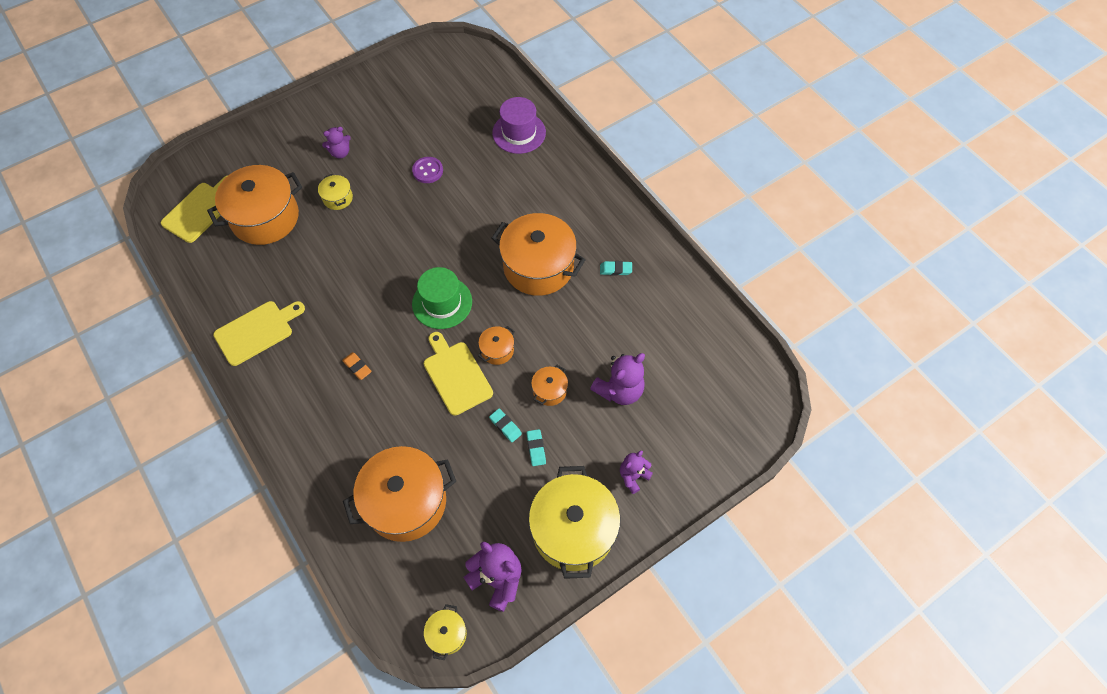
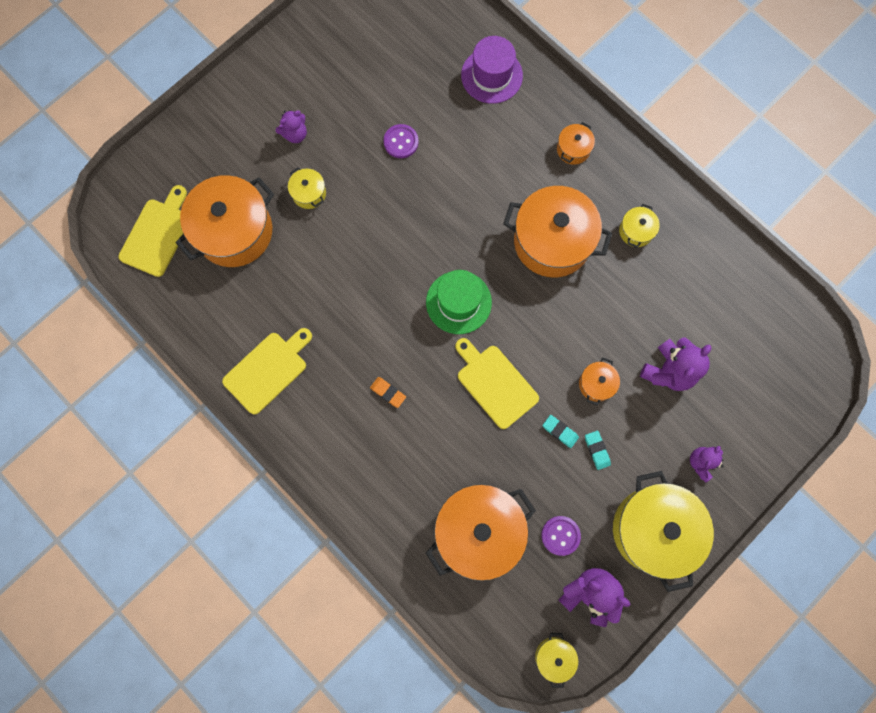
camera: 10 degrees left, 15 degrees up
orange pot [478,326,515,365] -> orange pot moved to [557,122,595,165]
turquoise eraser [600,261,632,276] -> yellow pot [619,204,660,248]
none -> purple button [541,516,581,556]

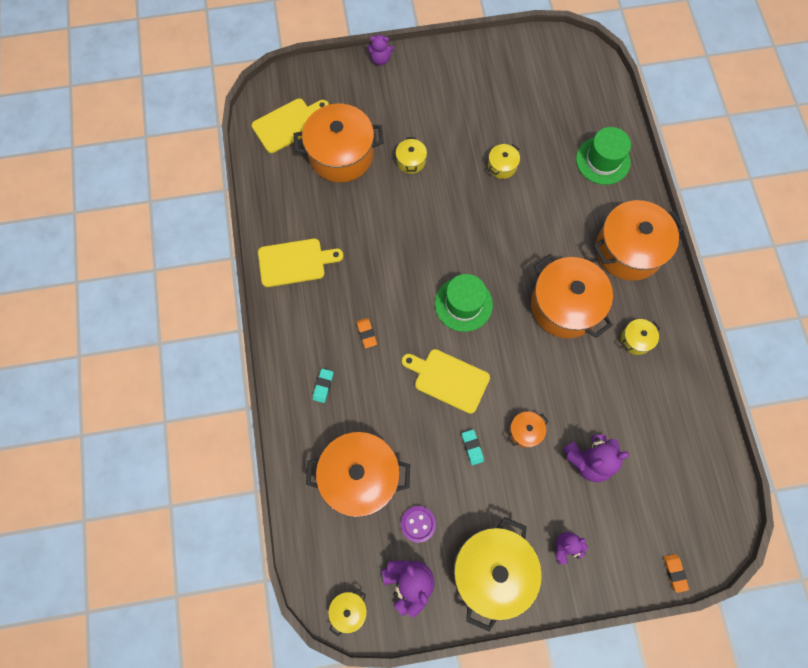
camera: 35 degrees right, 5 degrees down
purple teddy bear [276,110,307,143] -> purple teddy bear moved to [367,34,394,65]
purple button [384,124,419,158] -> yellow pot [488,144,520,179]
yellow cutting board [455,338,539,429] -> yellow cutting board turned 60 degrees counterclockwise [402,349,490,414]
purple hat [461,36,523,104] -> green hat [576,127,631,185]
orange pot [557,122,595,165] -> orange pot [593,200,684,281], size x2.24
turquoise eraser [585,431,611,470] -> turquoise eraser moved to [313,368,333,403]
none -> orange eraser [664,554,689,593]

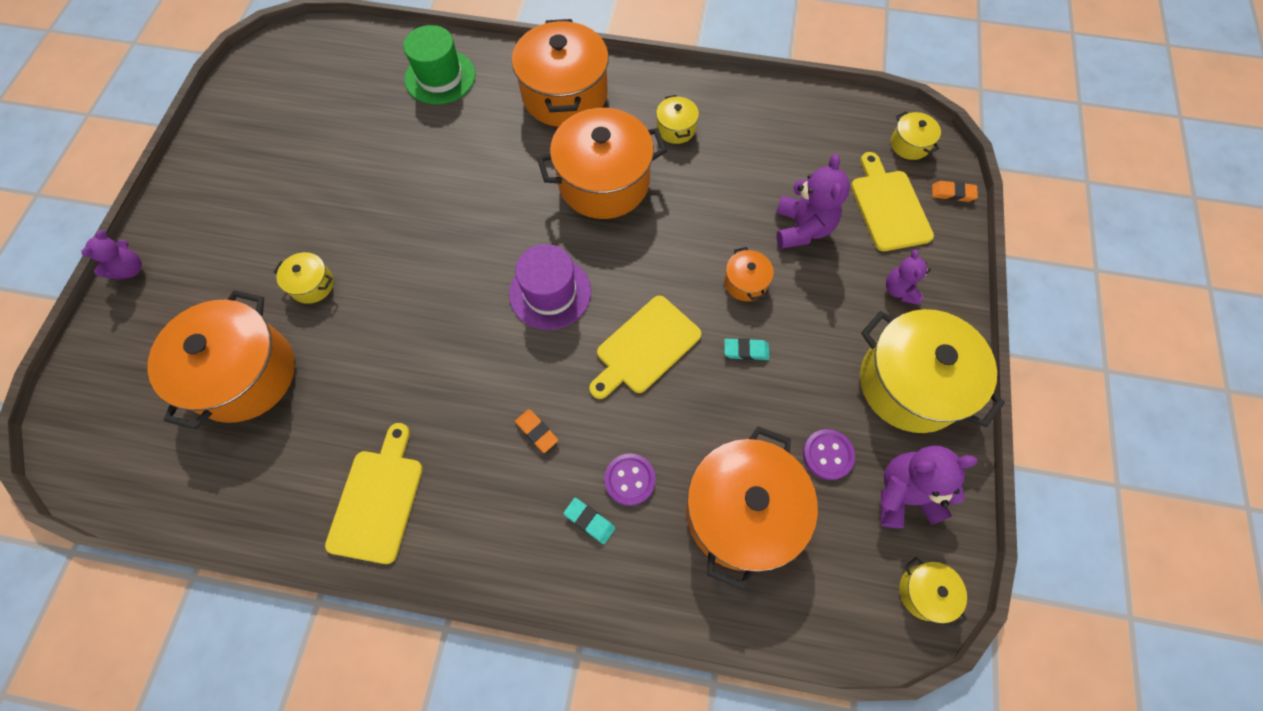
camera: 70 degrees left, 5 degrees down
yellow cutting board [252,98,329,153] -> yellow cutting board moved to [851,152,934,251]
orange eraser [356,318,377,348] -> orange eraser turned 45 degrees clockwise [515,409,558,453]
green hat [435,274,493,332] -> purple hat [509,244,591,330]
yellow pot [488,144,520,179] -> yellow pot moved to [891,111,941,160]
none -> purple button [604,453,656,506]

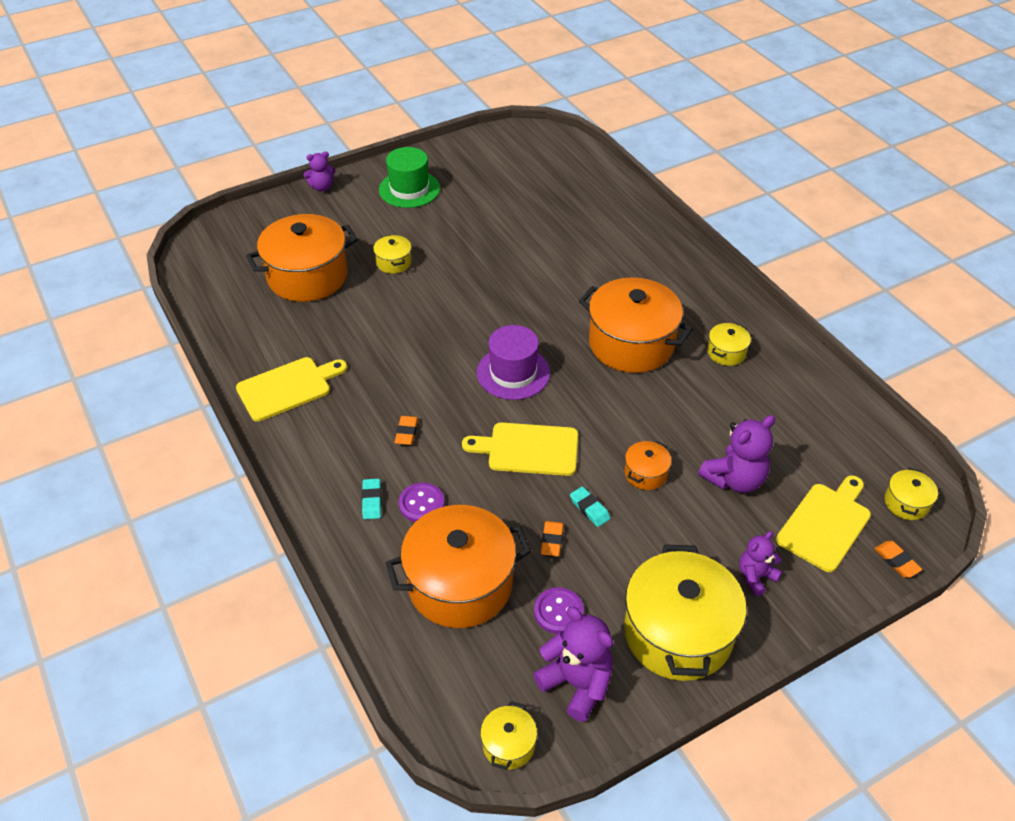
camera: 50 degrees right, 20 degrees down
green hat [403,25,475,104] -> green hat moved to [379,147,440,208]
orange pot [512,19,609,127] -> none
none -> orange eraser [541,521,564,556]

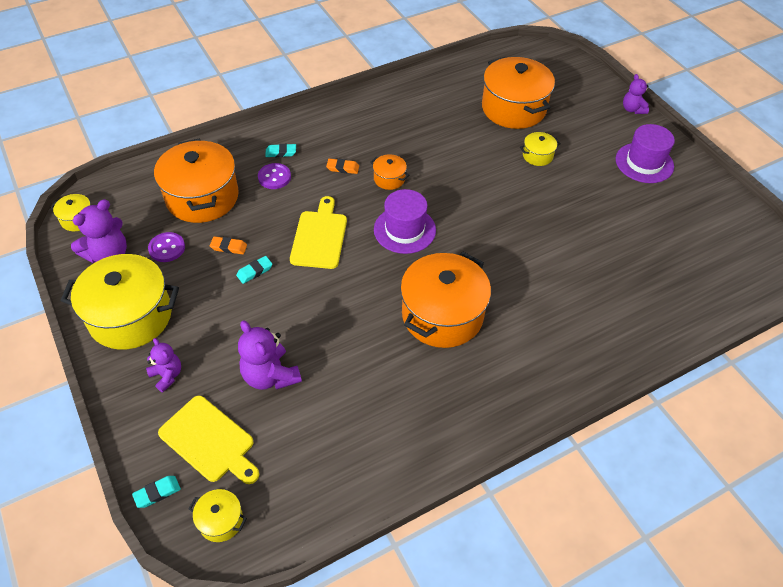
camera: 90 degrees right, 5 degrees up
yellow cutting board [236,357,347,422] -> none
green hat [379,147,440,208] -> purple hat [616,124,675,183]
orange pot [625,441,672,490] -> orange pot moved to [370,154,409,190]
yellow pot [707,323,751,366] -> none
orange eraser [874,541,922,578] -> turquoise eraser [132,476,181,508]

